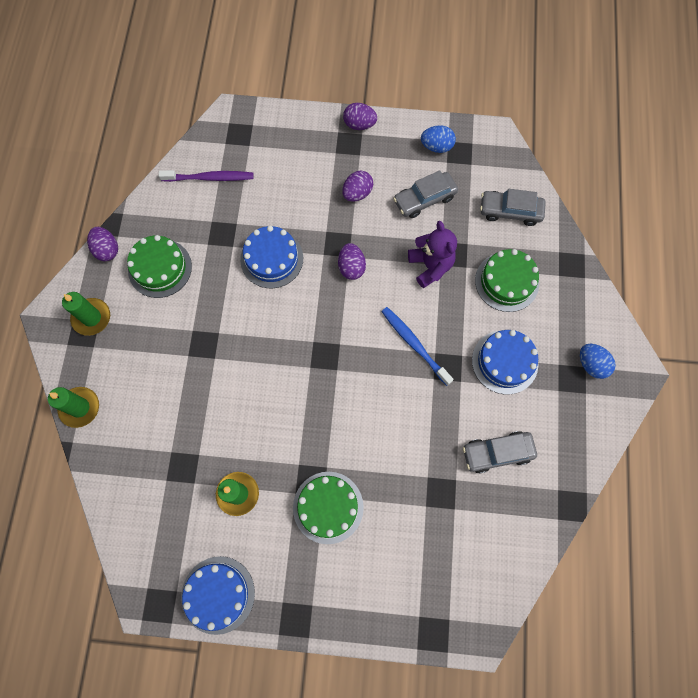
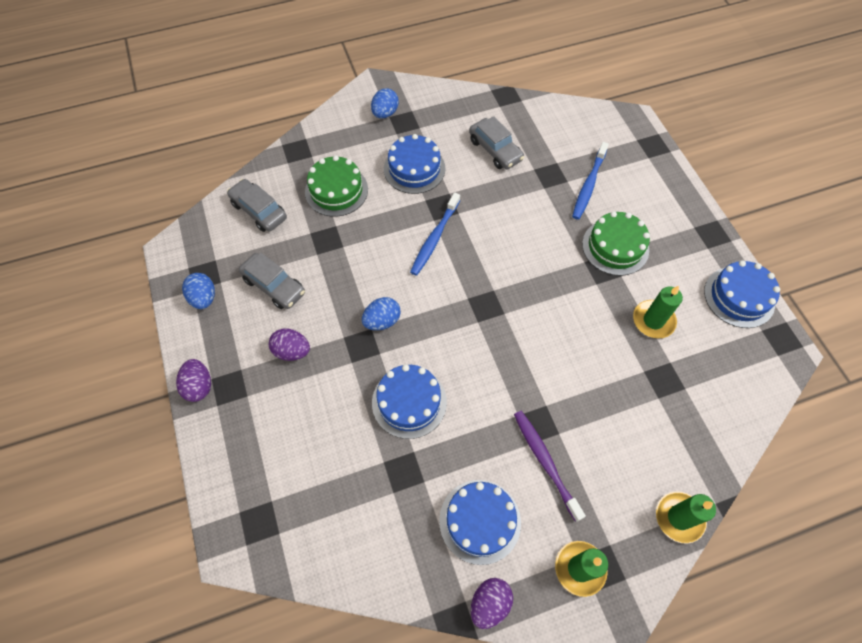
camera: 115 degrees left, 10 degrees down
green cake [127,235,192,298] -> blue cake [439,480,521,565]
purple toothbrush [159,170,254,182] -> purple toothbrush moved to [514,411,586,522]
purple egg [338,243,366,280] -> blue egg [362,297,401,330]
purple teddy bear [408,221,457,288] -> none
grey car [480,189,546,226] -> grey car turned 150 degrees clockwise [227,179,287,232]
none -> blue toothbrush [572,142,609,220]

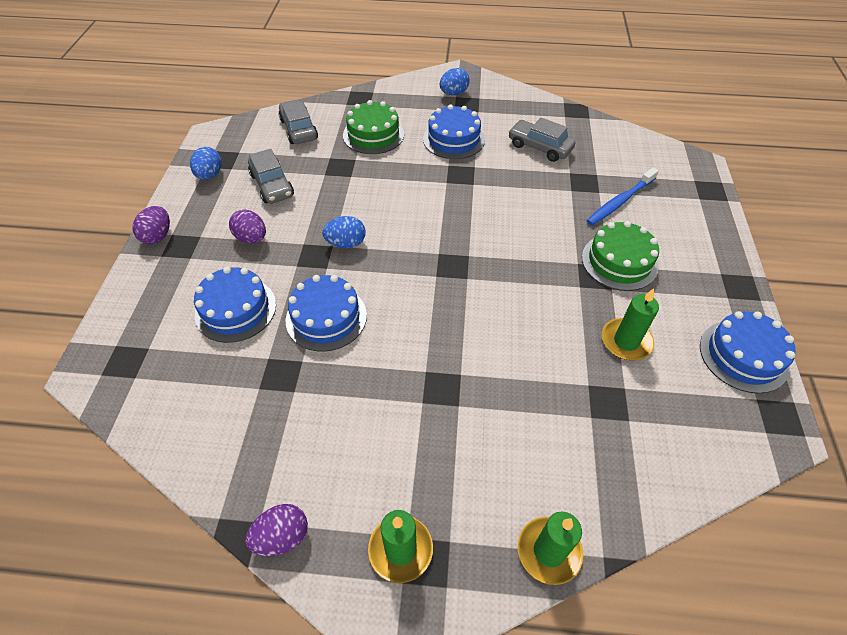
camera: 25 degrees right, 10 degrees down
blue toothbrush [410,192,460,276] -> none
blue cake [439,480,521,565] -> blue cake moved to [194,267,276,343]
grey car [469,116,524,169] -> grey car turned 135 degrees clockwise [508,117,575,162]
purple toothbrush [514,411,586,522] -> none

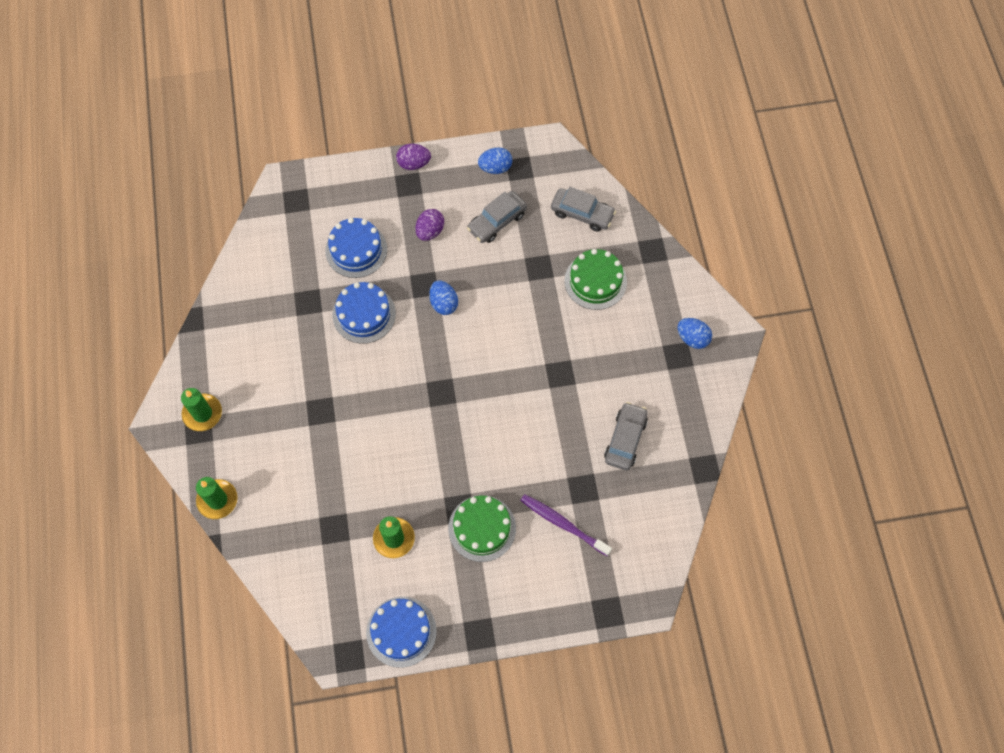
camera: 75 degrees right, 15 degrees up
purple egg [245,504,308,556] -> none
grey car [278,99,318,144] -> grey car turned 60 degrees clockwise [551,187,616,232]
blue cake [423,104,485,159] -> none
blue toothbrush [586,167,659,226] -> purple toothbrush [520,494,612,556]

